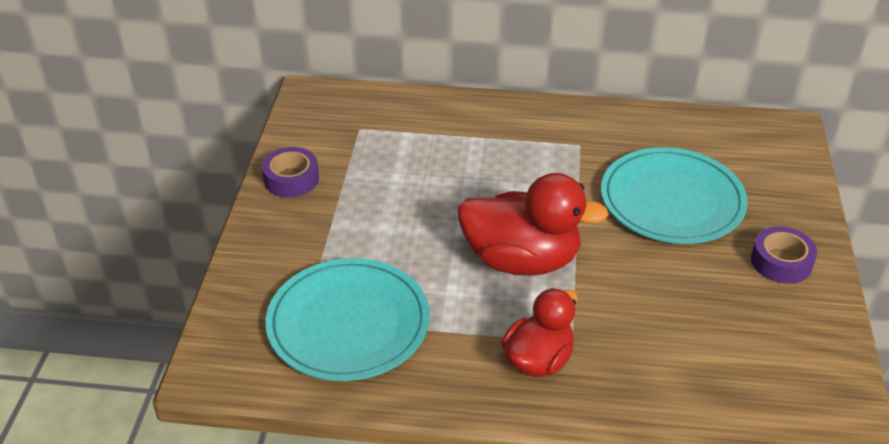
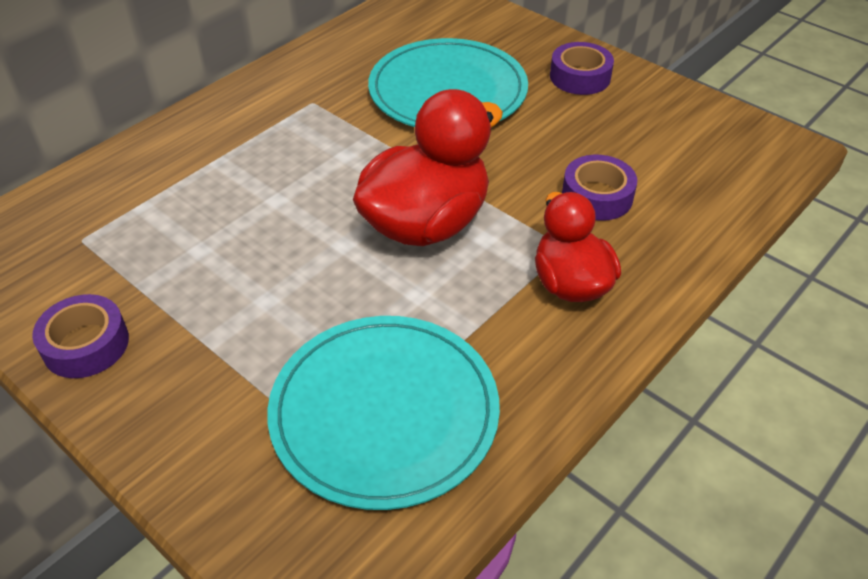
camera: 55 degrees left, 5 degrees up
none -> purple tape [562,155,637,221]

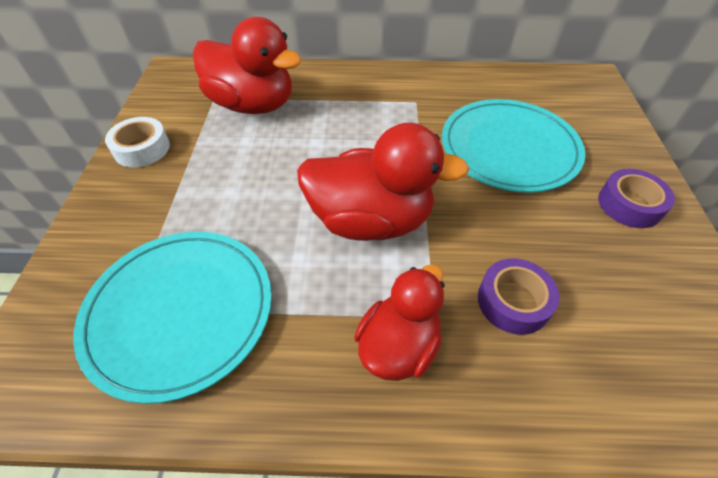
camera: 50 degrees right, 5 degrees up
purple tape [32,294,129,378] -> white tape [105,117,170,167]
none -> red duck [193,17,302,114]

